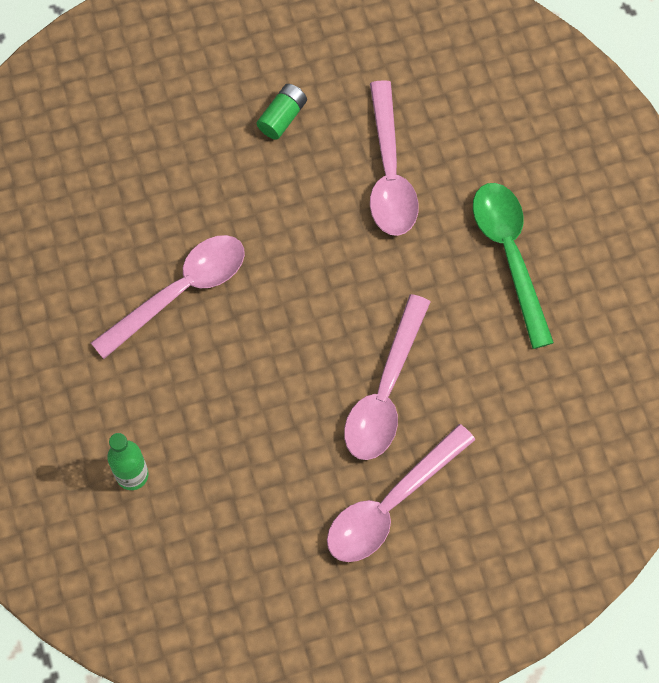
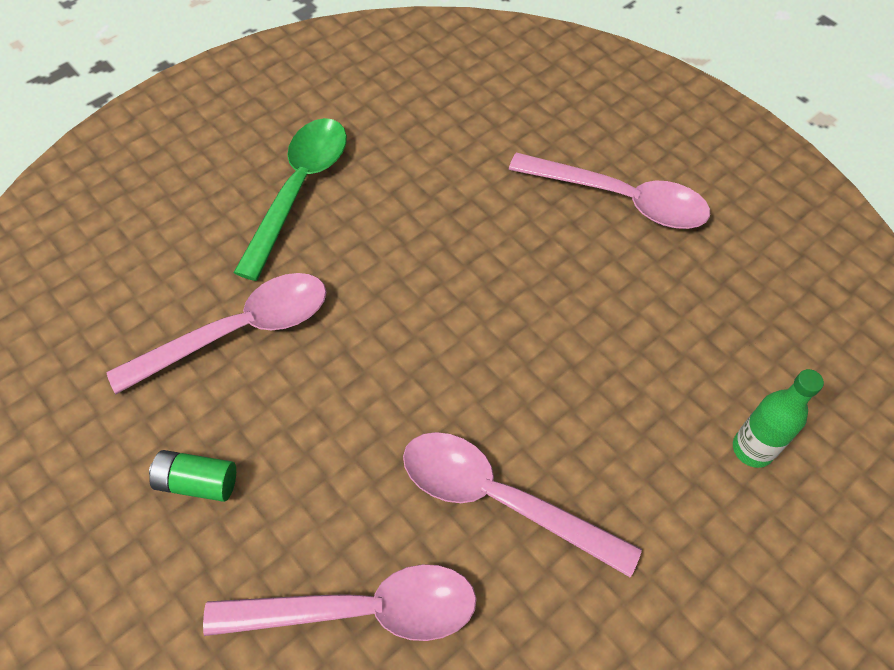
camera: 115 degrees left, 10 degrees down
pink spoon [344,294,430,460] -> pink spoon moved to [203,564,477,641]
green spoon [473,183,554,349] -> green spoon turned 150 degrees clockwise [233,118,347,281]

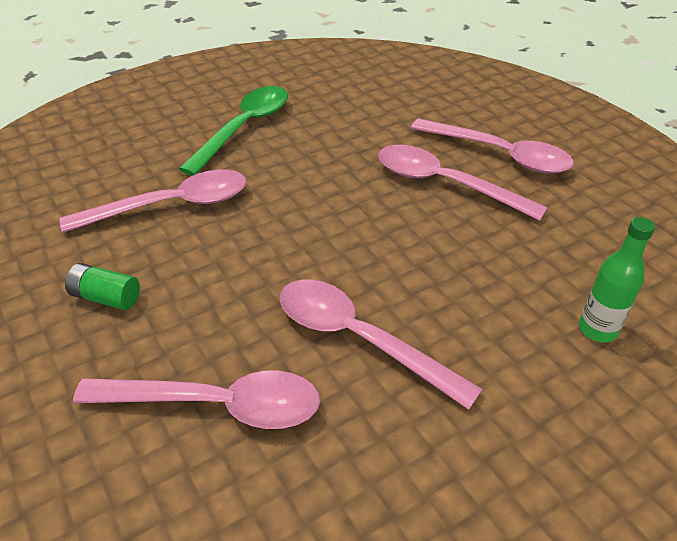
camera: 10 degrees right, 15 degrees down
none -> pink spoon [378,145,548,221]

